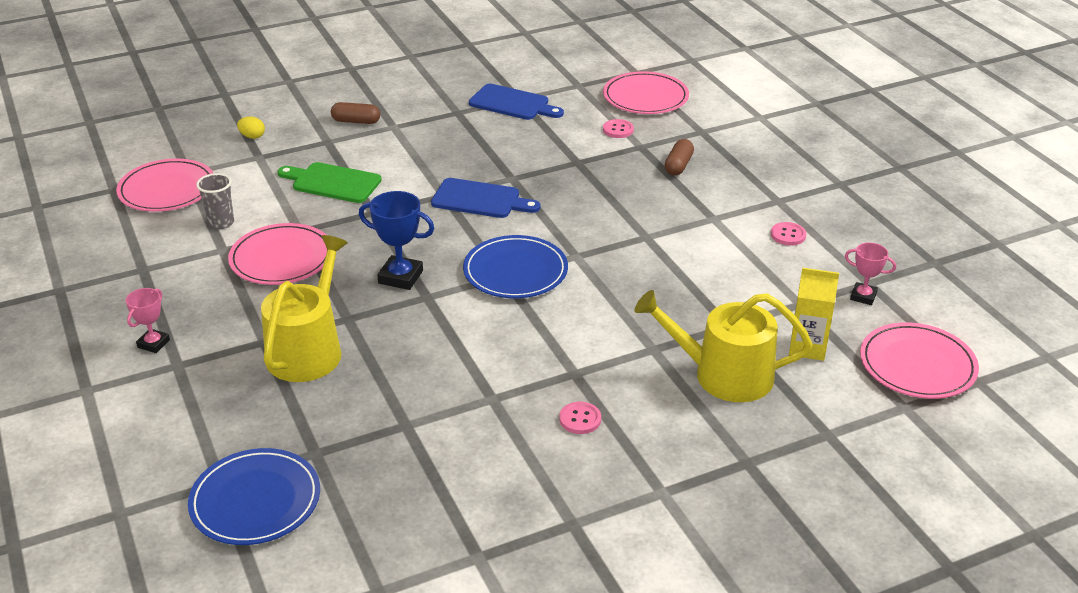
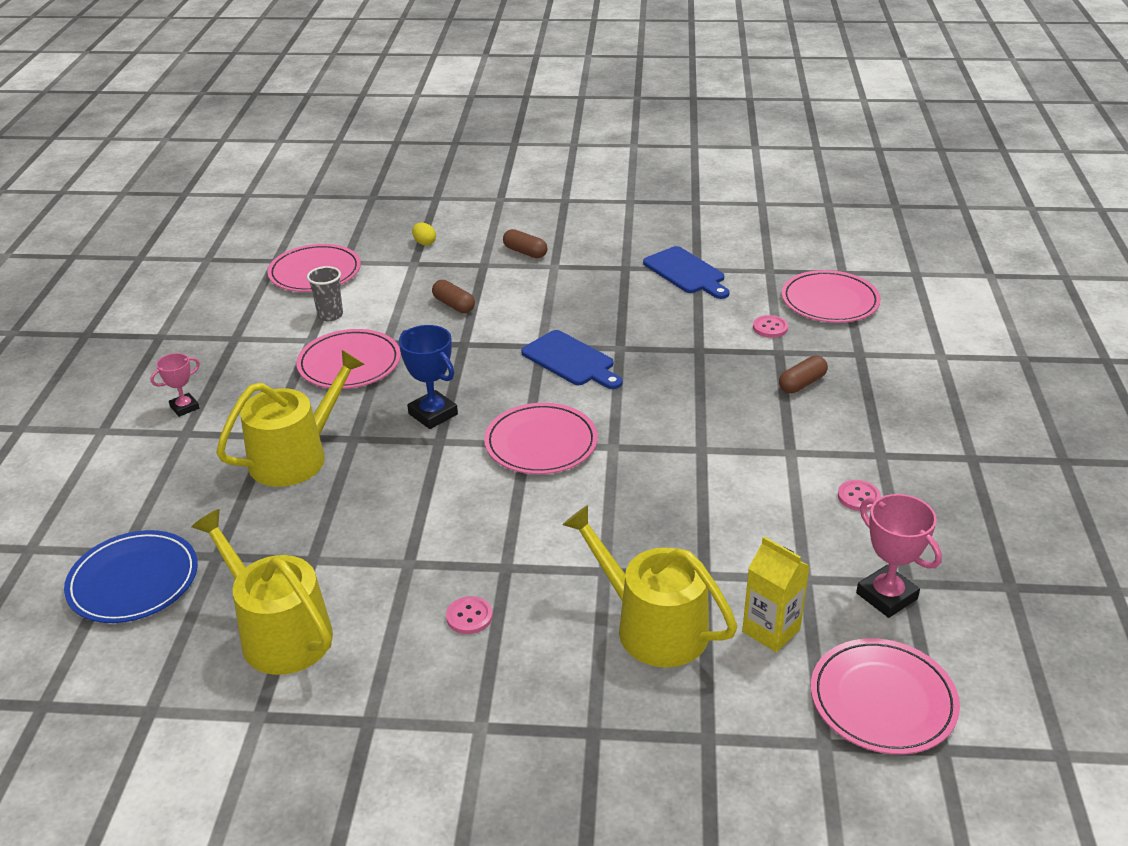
camera: 30 degrees right, 0 degrees up
green cutting board [278,162,382,203] -> brown capsule [432,280,475,313]
blue plate [463,235,568,298] -> pink plate [484,403,598,474]
pink trophy [845,243,896,305] -> pink trophy [856,494,942,618], size x1.60
none -> yellow watering can [191,509,333,675]

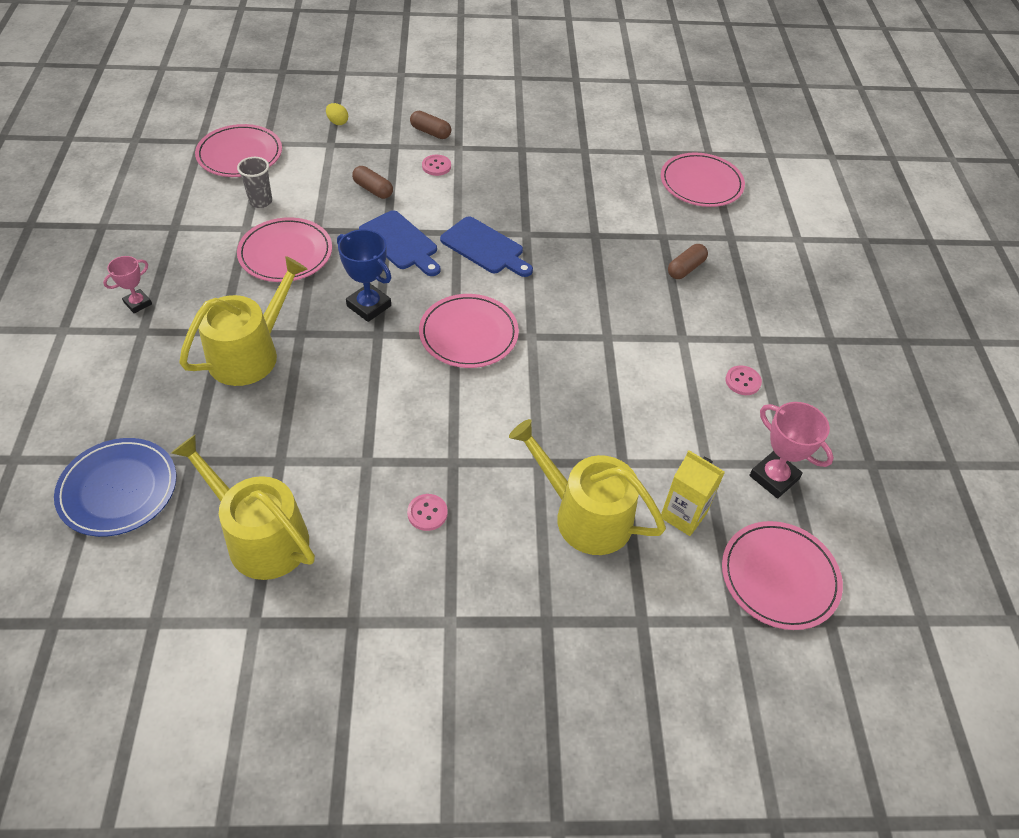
camera: 10 degrees left, 15 degrees up
blue cutting board [643,246,730,299] -> blue cutting board moved to [359,210,440,276]
pink button [753,315,788,338] -> pink button moved to [422,155,451,176]

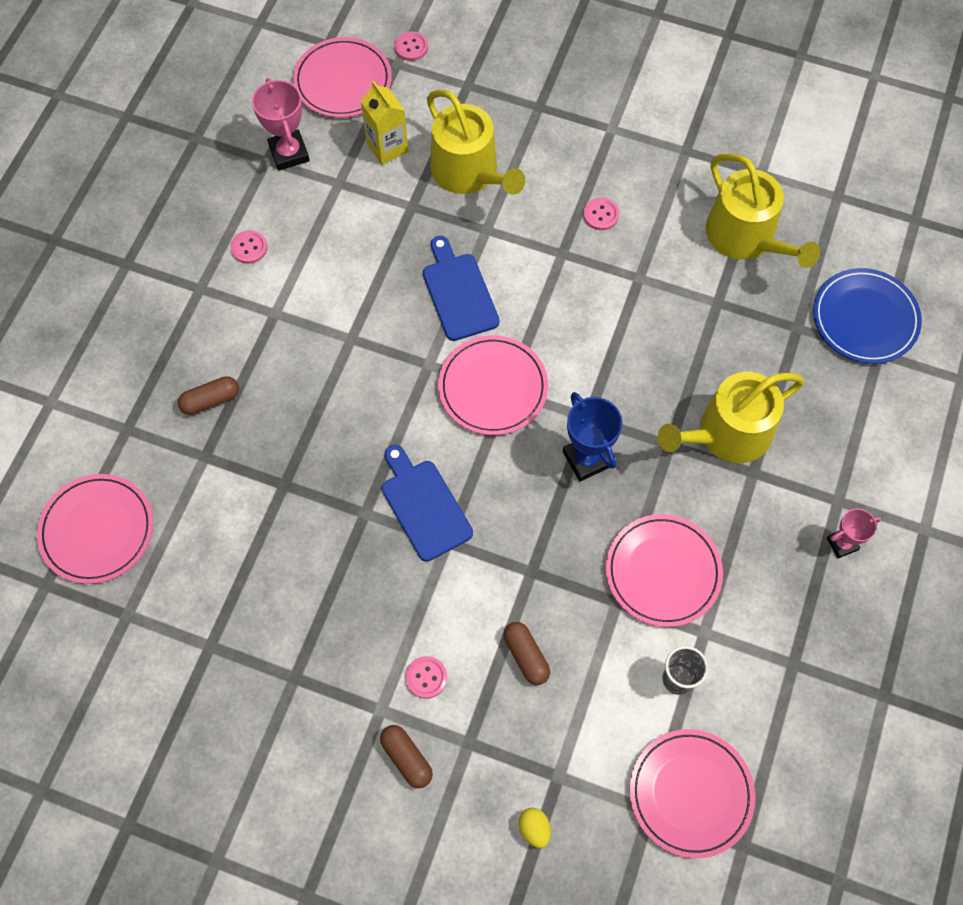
camera: 155 degrees left, 15 degrees up
blue cutting board [359,210,440,276] -> blue cutting board moved to [423,236,500,341]
none -> pink button [395,31,428,61]

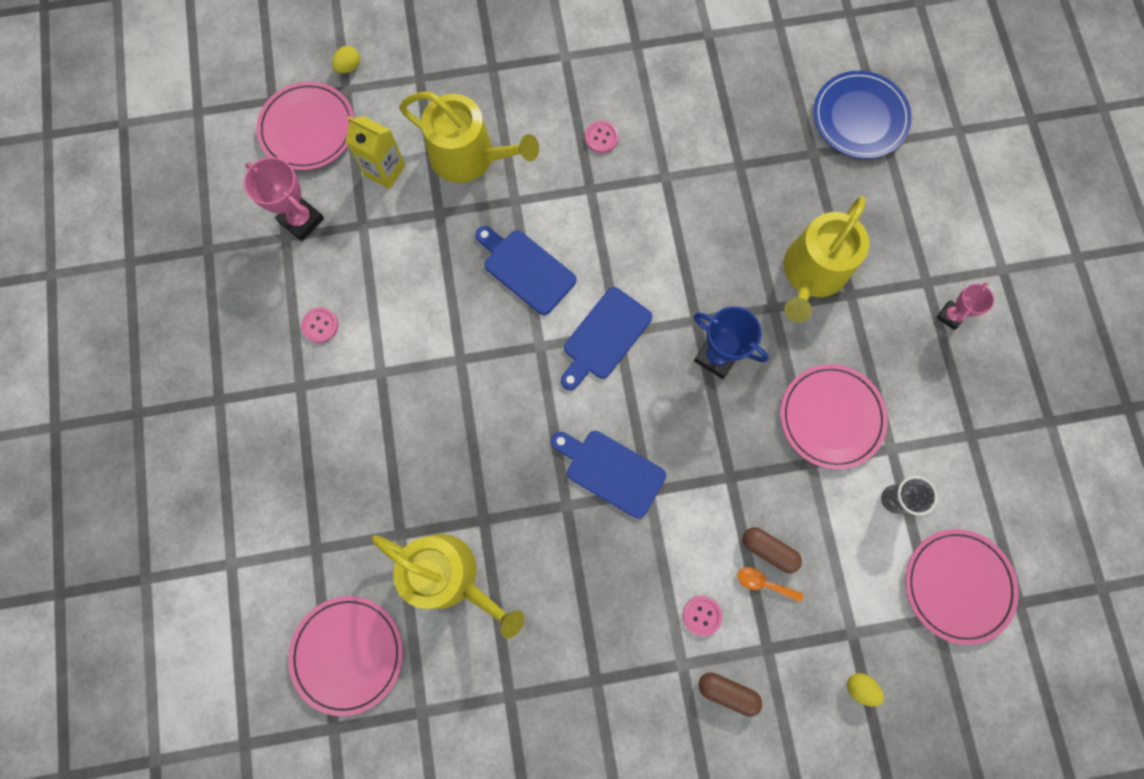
camera: 30 degrees left, 10 degrees up
brown capsule [178,376,239,415] -> none
pink button [395,31,428,61] -> yellow egg [332,46,360,74]
pink plate [438,335,548,435] -> blue cutting board [561,287,652,390]
yellow watering can [706,153,820,268] -> yellow watering can moved to [371,534,524,639]
none -> orange spoon [737,567,803,602]

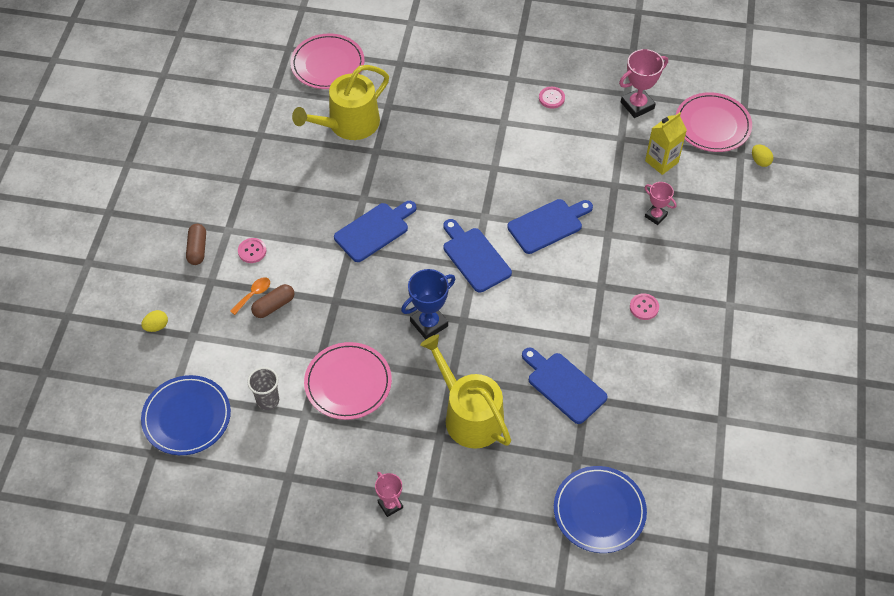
camera: 110 degrees right, 20 degrees down
yellow watering can [399,92,539,183] -> pink trophy [645,182,677,225]
brown capsule [698,673,762,717] -> brown capsule turned 45 degrees counterclockwise [186,224,206,265]
pink plate [905,529,1019,645] -> blue plate [141,375,231,455]
none -> blue cutting board [522,347,608,424]

